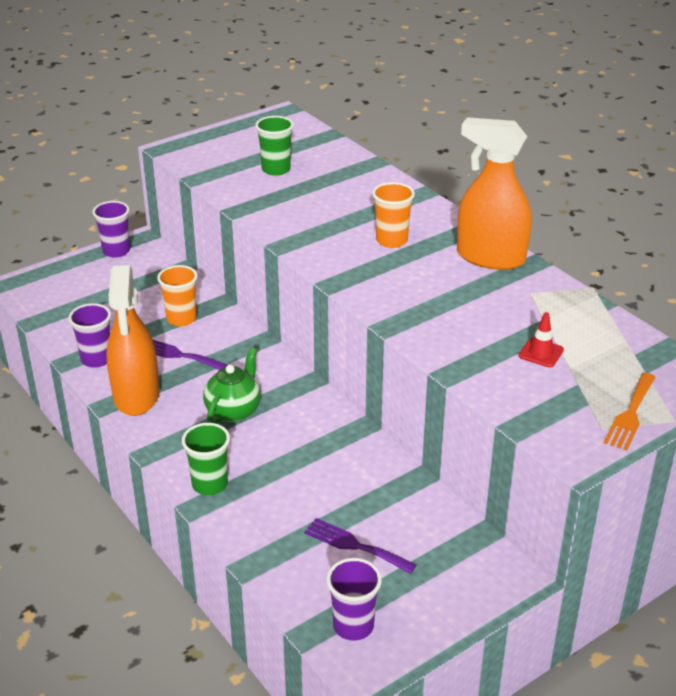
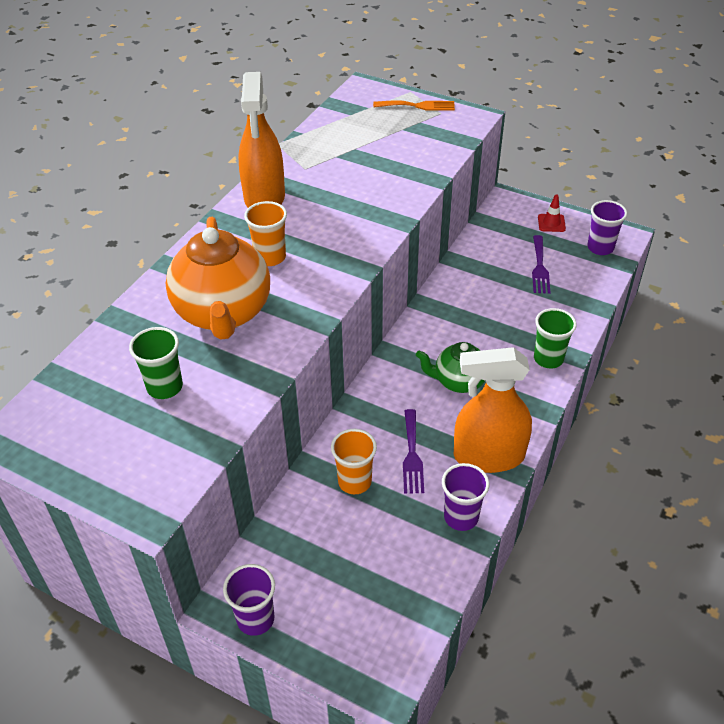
camera: 115 degrees left, 10 degrees up
orange spray bottle [107,265,160,416] -> orange spray bottle turned 150 degrees counterclockwise [454,347,532,473]
red traffic cone [519,312,564,367] -> red traffic cone moved to [538,194,566,232]
none -> orange teapot [166,217,270,340]

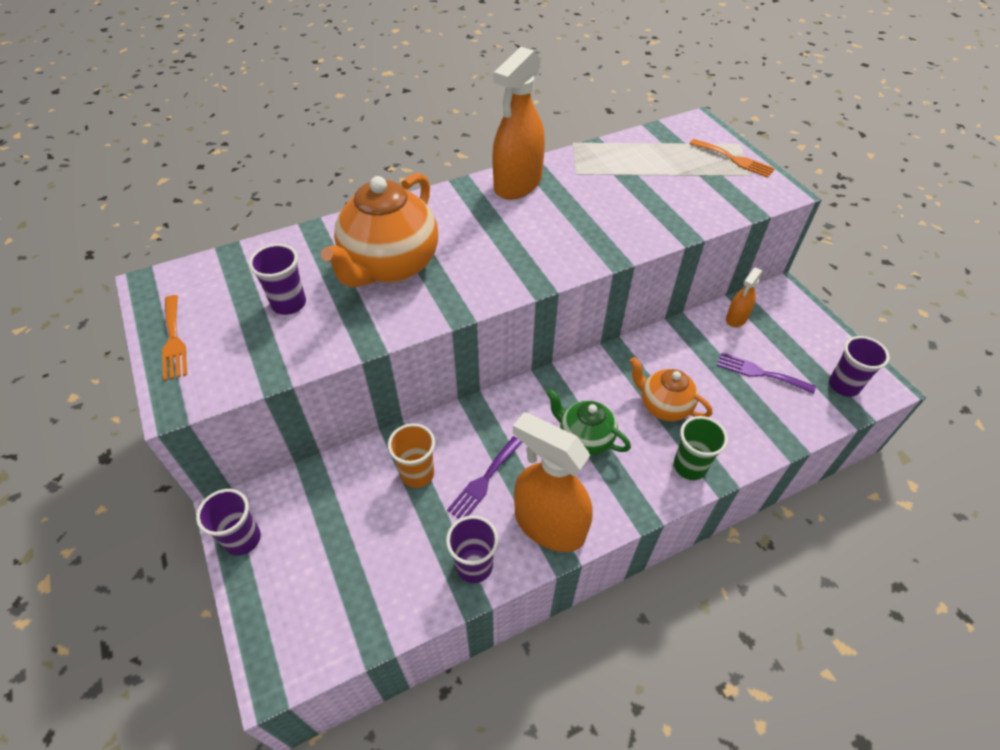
camera: 35 degrees right, 5 degrees up
green cup [129,327,183,399] -> purple cup [249,244,306,315]
orange cup [244,201,287,266] -> none
purple fork [532,235,551,294] -> purple fork turned 75 degrees clockwise [717,352,816,394]
red traffic cone [538,194,566,232] -> none
none -> orange fork [162,295,187,381]
none -> orange teapot [630,357,712,421]
none -> orange spray bottle [726,267,763,327]

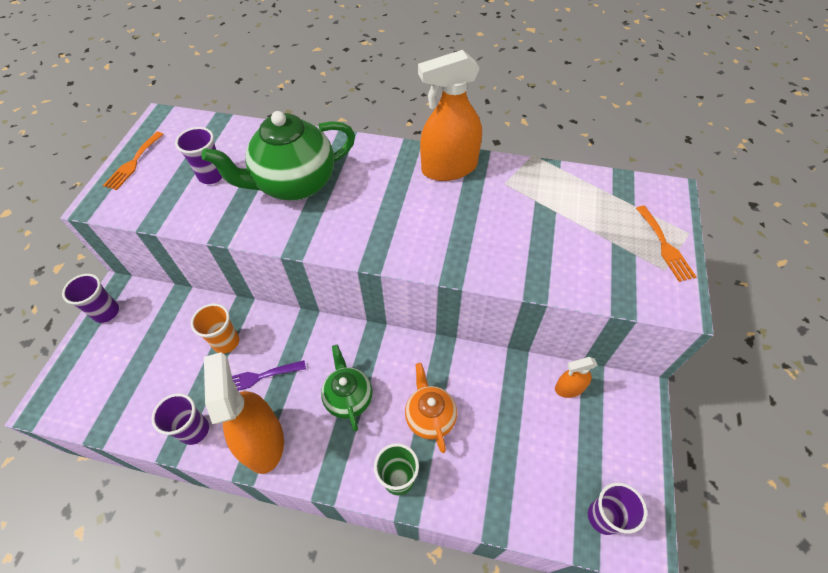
camera: 40 degrees right, 5 degrees up
orange teapot [321,173,438,288] -> green teapot [202,111,355,201]
purple fork [717,352,816,394] -> none

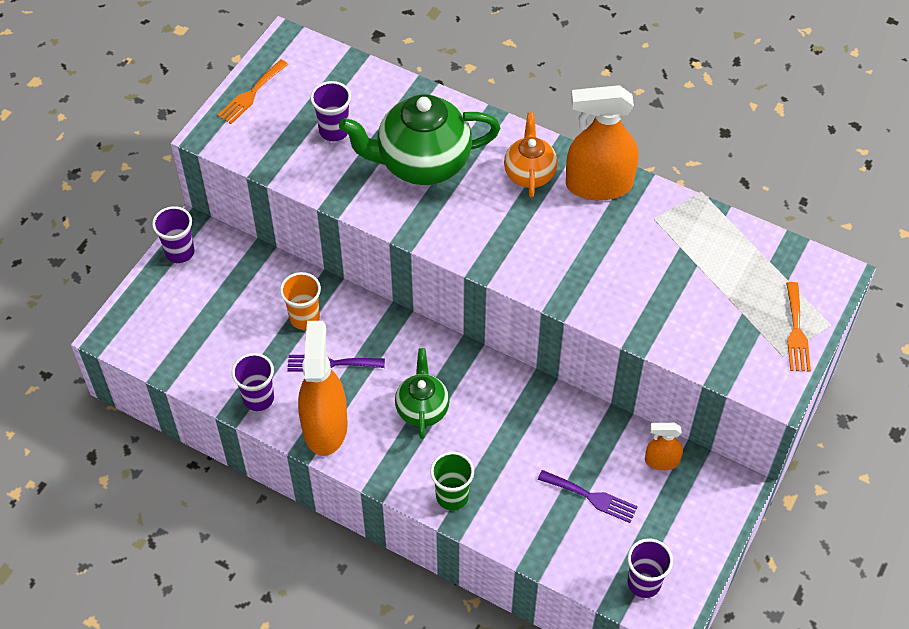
camera: 15 degrees right, 0 degrees up
orange teapot [405,363,457,453] -> orange teapot moved to [504,113,558,197]
none -> purple fork [538,470,638,523]

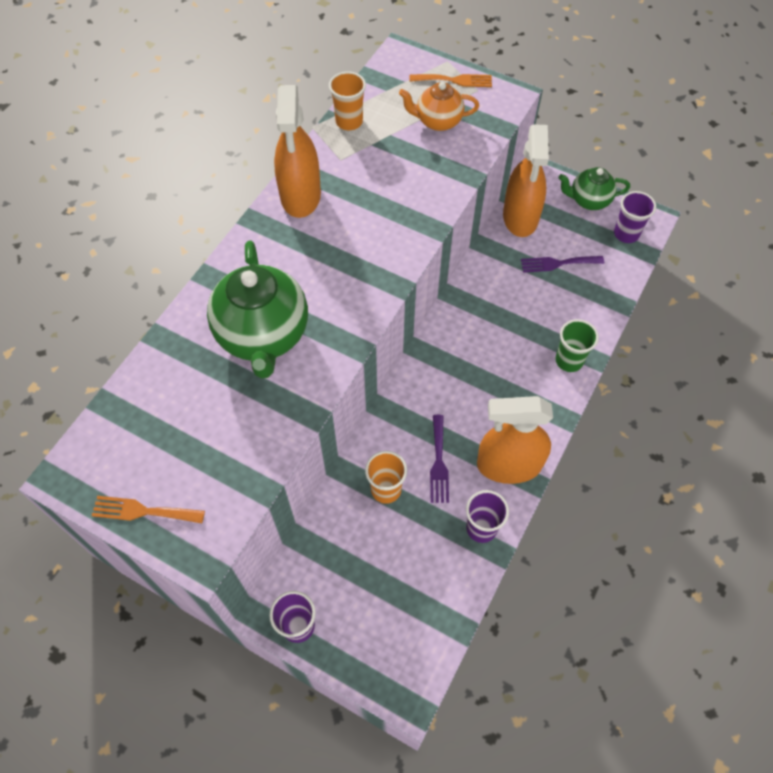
camera: 90 degrees left, 5 degrees up
orange fork [217,59,289,124] -> orange fork turned 150 degrees clockwise [92,496,205,523]
purple cup [310,81,351,141] -> none
green teapot [395,348,450,439] -> green teapot moved to [559,167,630,210]
orange teapot [504,113,558,197] -> orange teapot moved to [399,82,479,131]
purple fork [538,470,638,523] -> purple fork turned 120 degrees counterclockwise [521,256,604,273]
orange spray bottle [645,423,683,470] -> orange spray bottle [503,124,549,237], size x2.00
none -> orange cup [329,72,366,130]

